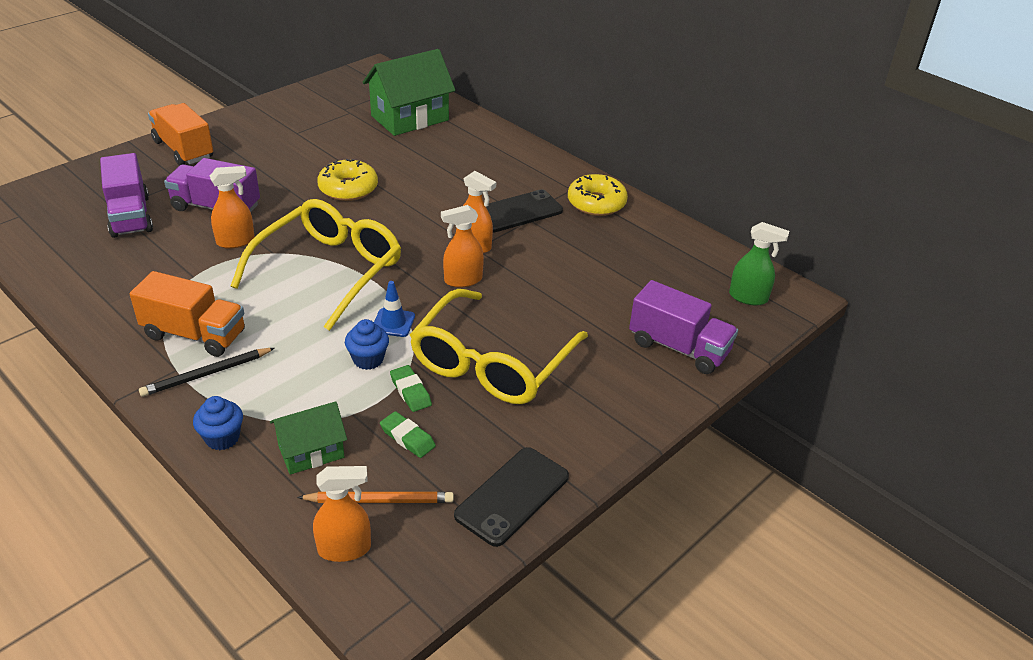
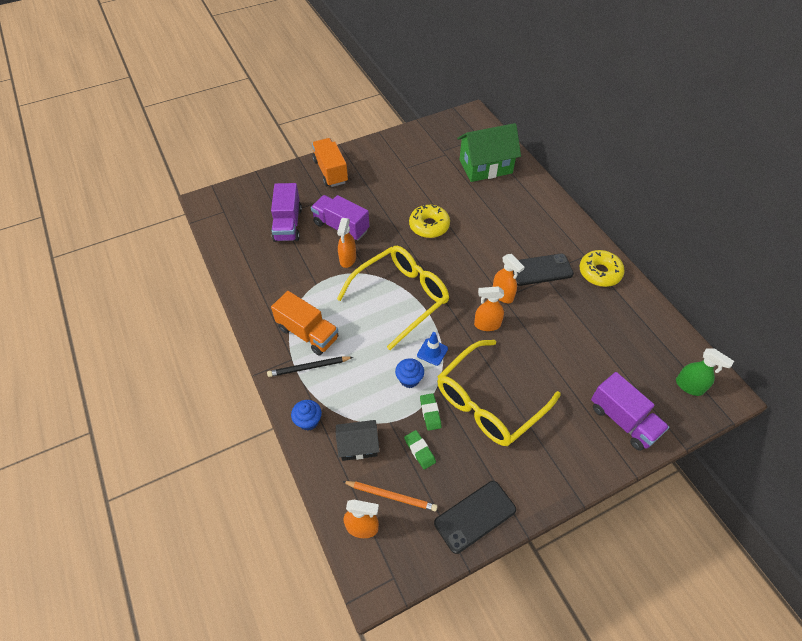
camera: 20 degrees right, 15 degrees up
orange spray bottle [210,166,255,248] -> orange spray bottle turned 105 degrees clockwise [337,218,356,268]
green house [270,401,347,475] -> black house [336,420,380,461]

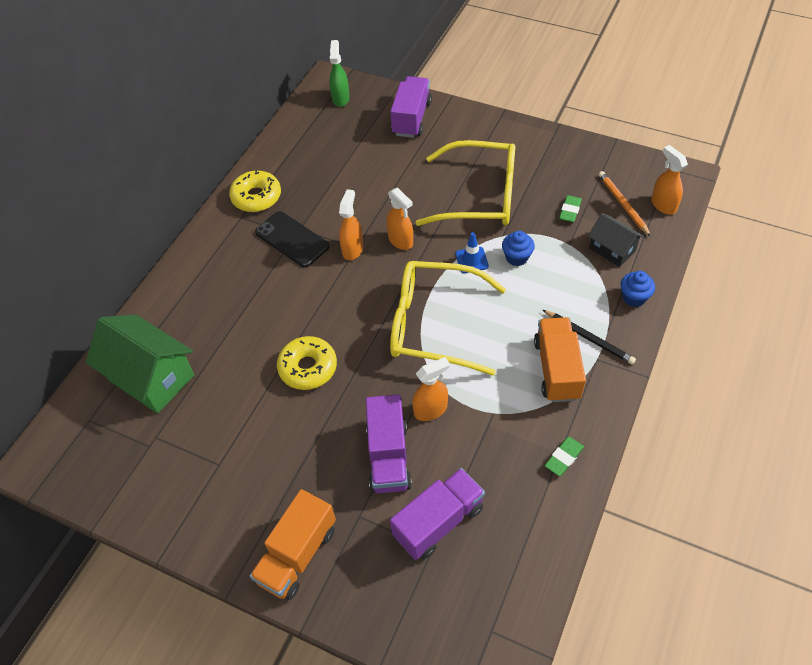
camera: 125 degrees left, 0 degrees up
green eraser [420,393,441,431] -> green eraser moved to [544,437,584,476]
black phone [434,481,516,554] -> none

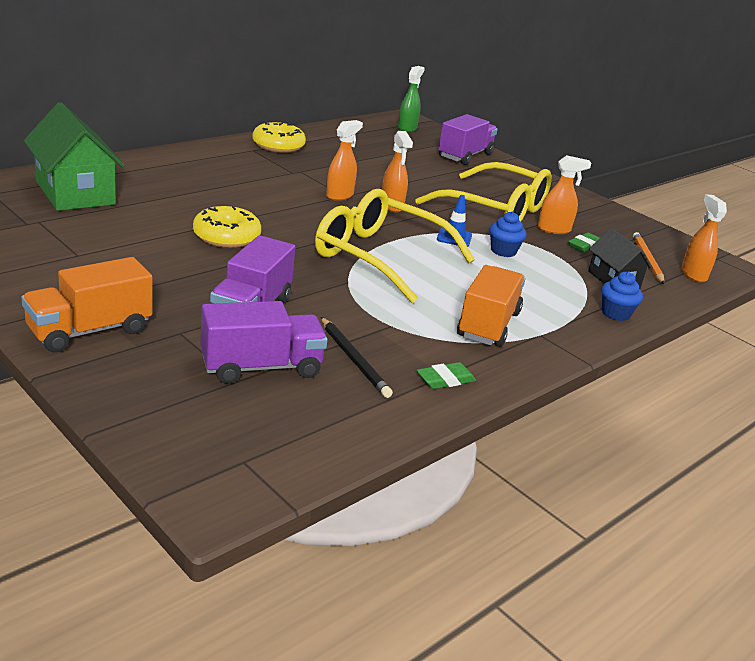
camera: 15 degrees right, 25 degrees down
black phone [255,211,330,267] -> none
orange spray bottle [412,357,450,421] -> orange spray bottle moved to [538,155,591,234]
black pencil [543,310,636,365] -> black pencil moved to [321,317,393,398]

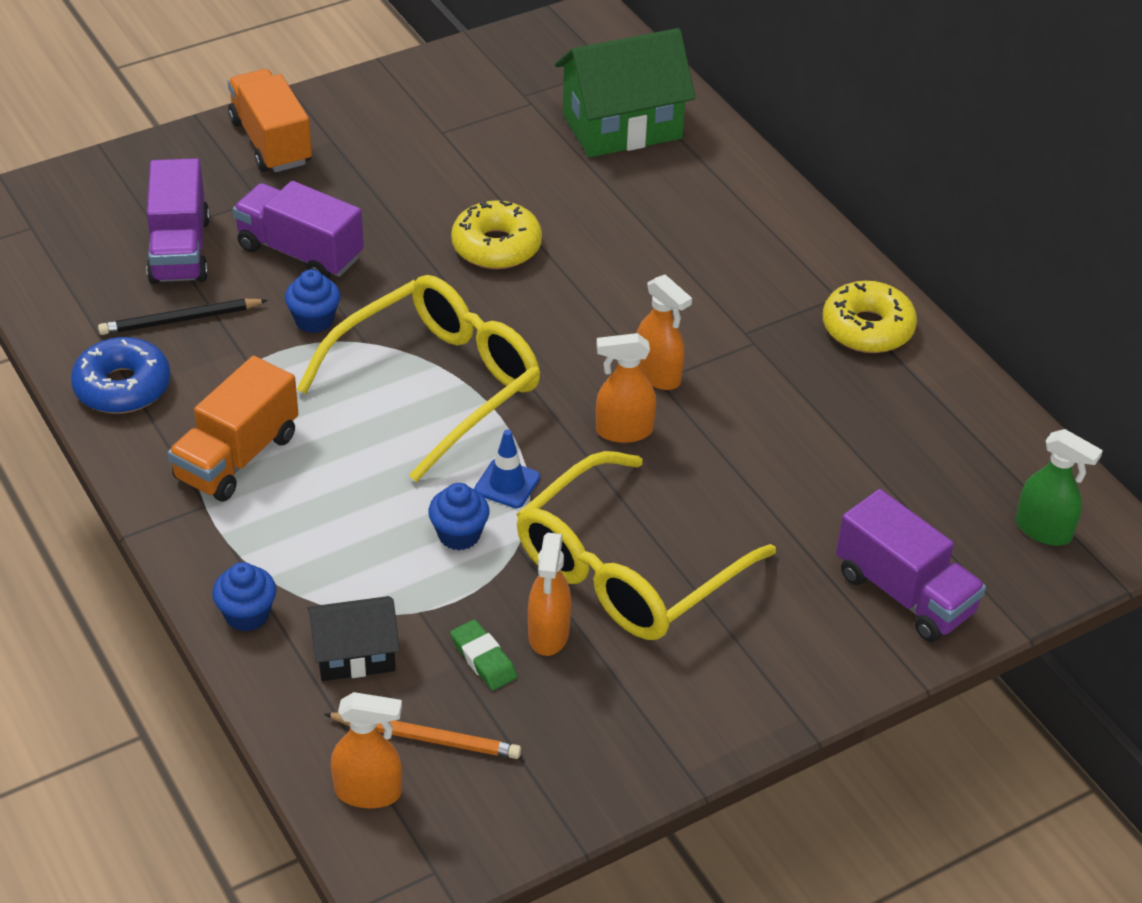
camera: 105 degrees right, 15 degrees up
green eraser [416,362,476,389] -> blue donut [71,337,171,413]
orange truck [457,265,526,347] -> orange truck turned 90 degrees clockwise [168,356,298,502]
none -> blue cupcake [285,269,341,333]

